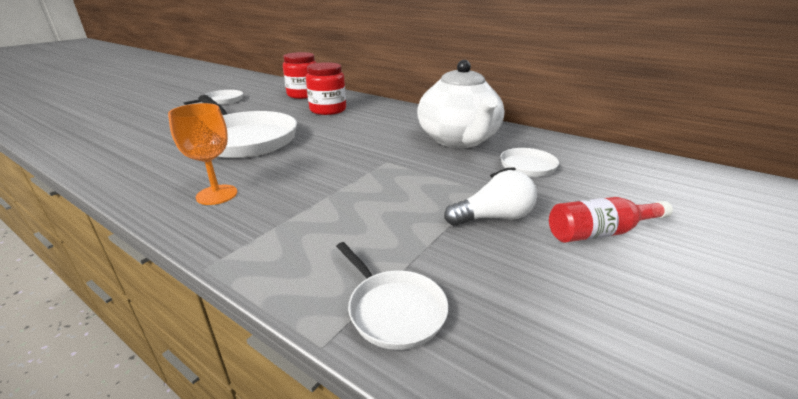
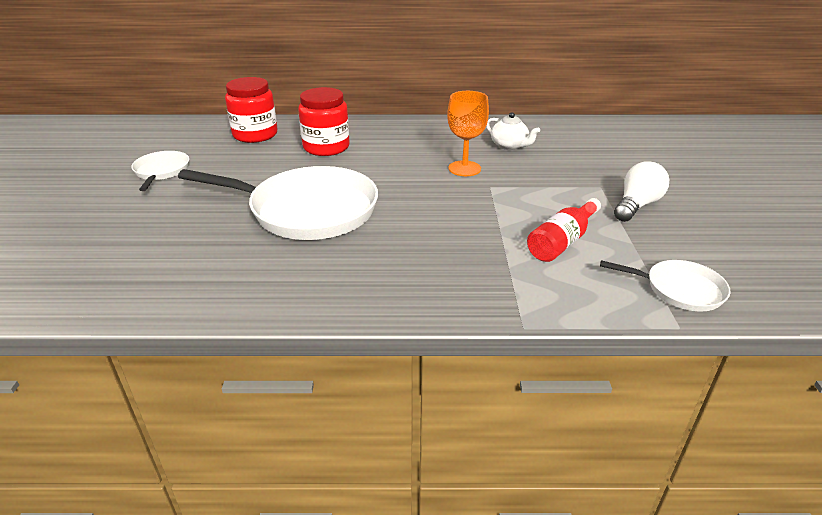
camera: 35 degrees left, 5 degrees up
orange goblet [168,103,237,205] -> orange goblet moved to [447,91,489,176]
white teapot [417,60,504,148] -> white teapot [486,112,540,150], size x0.43
white pan [490,148,559,178] -> none
red bottle [549,197,673,243] -> red bottle moved to [527,198,601,262]

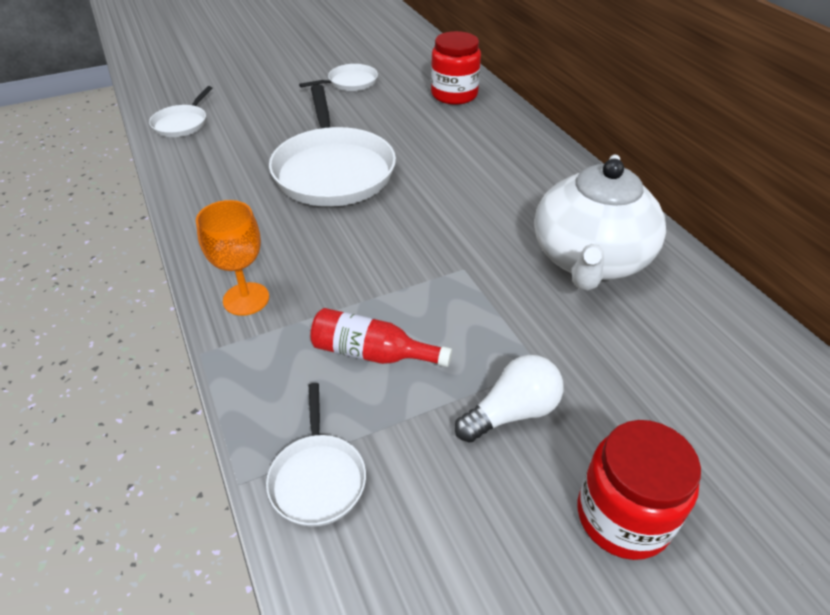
camera: 65 degrees right, 10 degrees up
red jar [298,87,349,156] -> red jar moved to [578,420,701,560]
orange goblet [447,91,489,176] -> orange goblet moved to [196,200,269,316]
white teapot [486,112,540,150] -> white teapot [534,154,666,291], size x2.31
white light bulb [614,161,669,222] -> white light bulb turned 45 degrees counterclockwise [455,355,563,443]
none -> white pan [149,86,212,137]

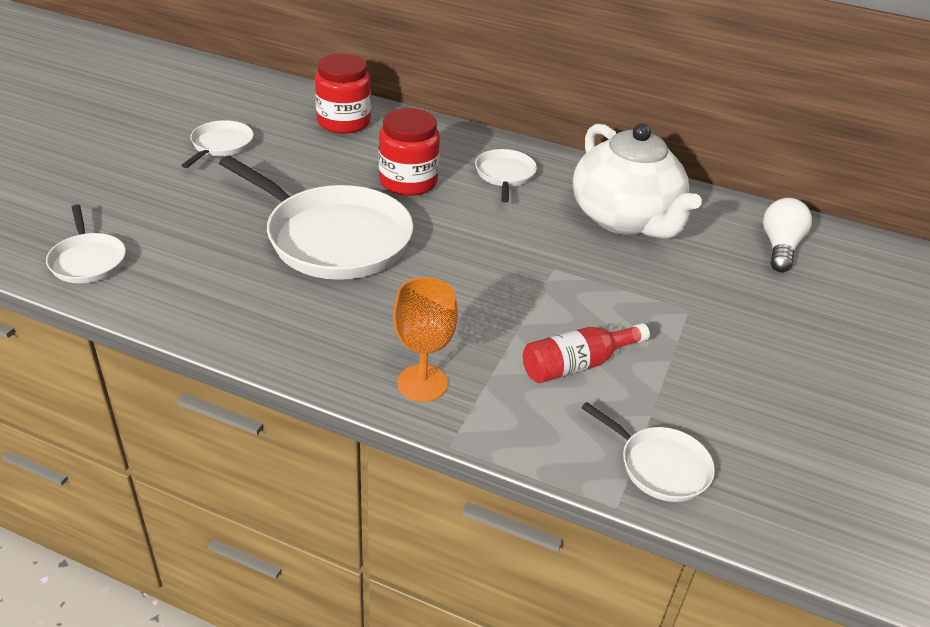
camera: 45 degrees left, 5 degrees down
white light bulb [455,355,563,443] -> white light bulb moved to [763,198,812,272]
red jar [578,420,701,560] -> red jar moved to [379,108,440,196]
none -> white pan [475,149,537,203]

